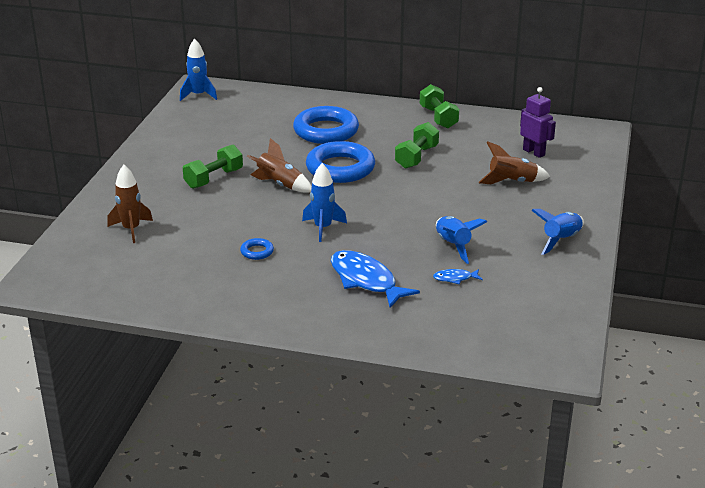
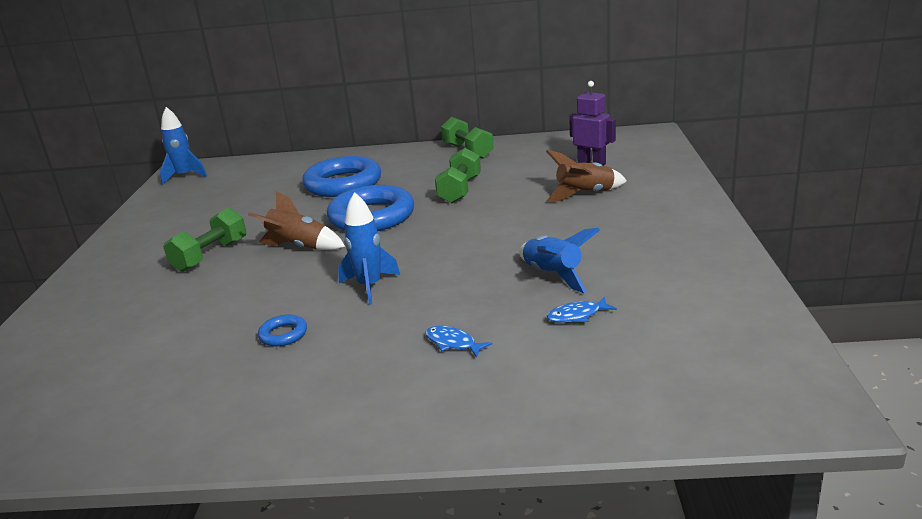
camera: 10 degrees left, 5 degrees down
brown rocket [107,165,153,243] -> none
blue fish [331,250,420,308] -> blue fish [426,326,492,358], size x0.46
blue rocket [531,209,584,255] -> none

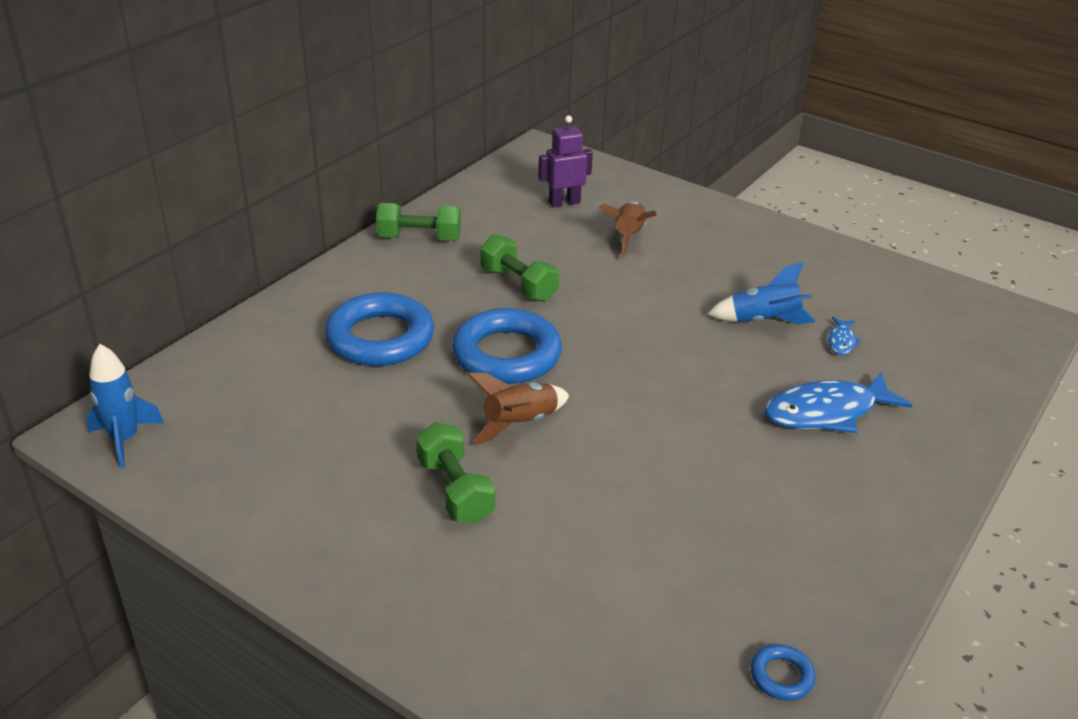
camera: 60 degrees left, 10 degrees up
blue ring [258,315,307,346] -> blue ring moved to [751,644,816,701]
blue rocket [338,192,400,305] -> none
blue fish [426,326,492,358] -> blue fish [764,372,912,433], size x2.17

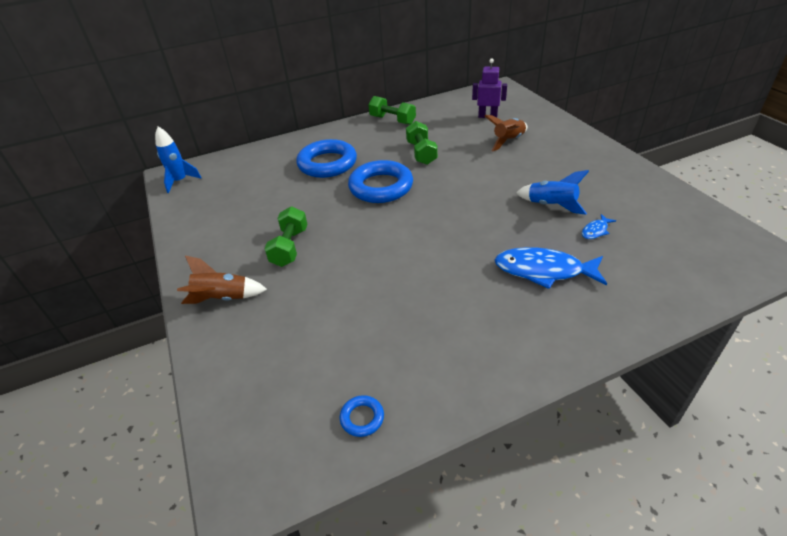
camera: 35 degrees right, 5 degrees up
brown rocket [467,373,569,446] -> brown rocket moved to [177,256,267,304]

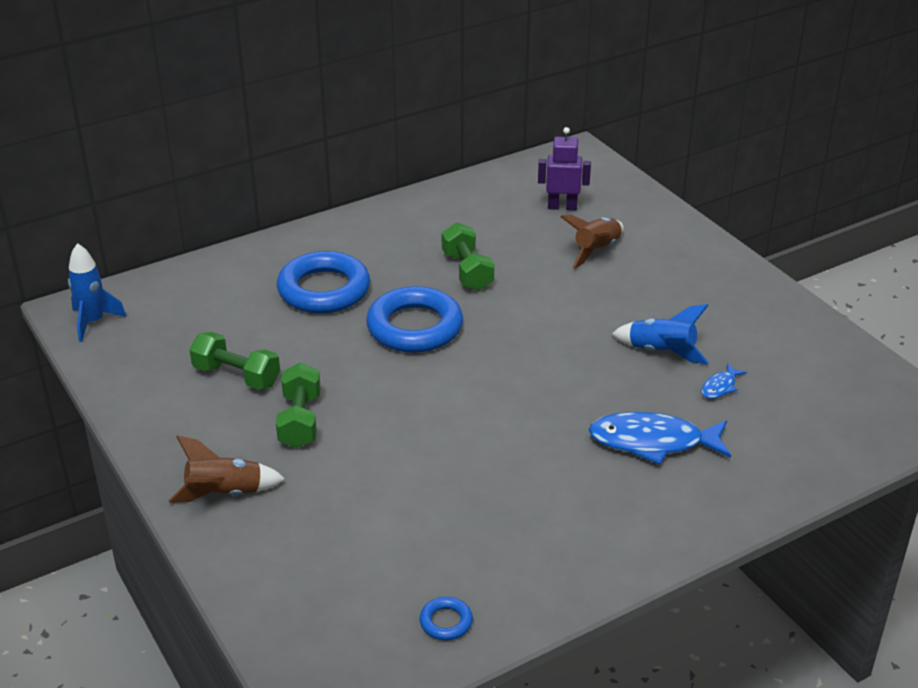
camera: 10 degrees left, 5 degrees down
green dumbbell [368,96,416,125] -> green dumbbell moved to [190,332,280,390]

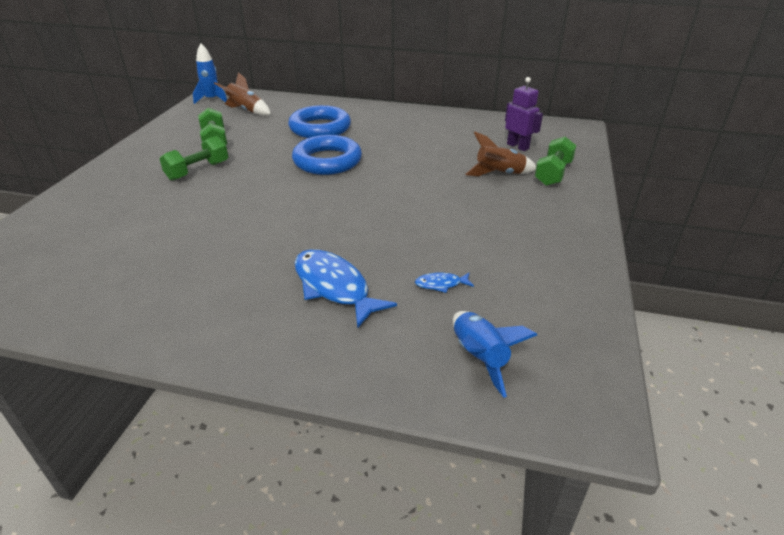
camera: 45 degrees right, 0 degrees up
brown rocket [169,436,285,503] -> brown rocket moved to [214,72,271,115]
blue ring [420,597,473,640] -> none
green dumbbell [442,222,494,291] -> green dumbbell moved to [535,136,577,186]
blue rocket [612,304,709,364] -> blue rocket moved to [453,311,537,398]

